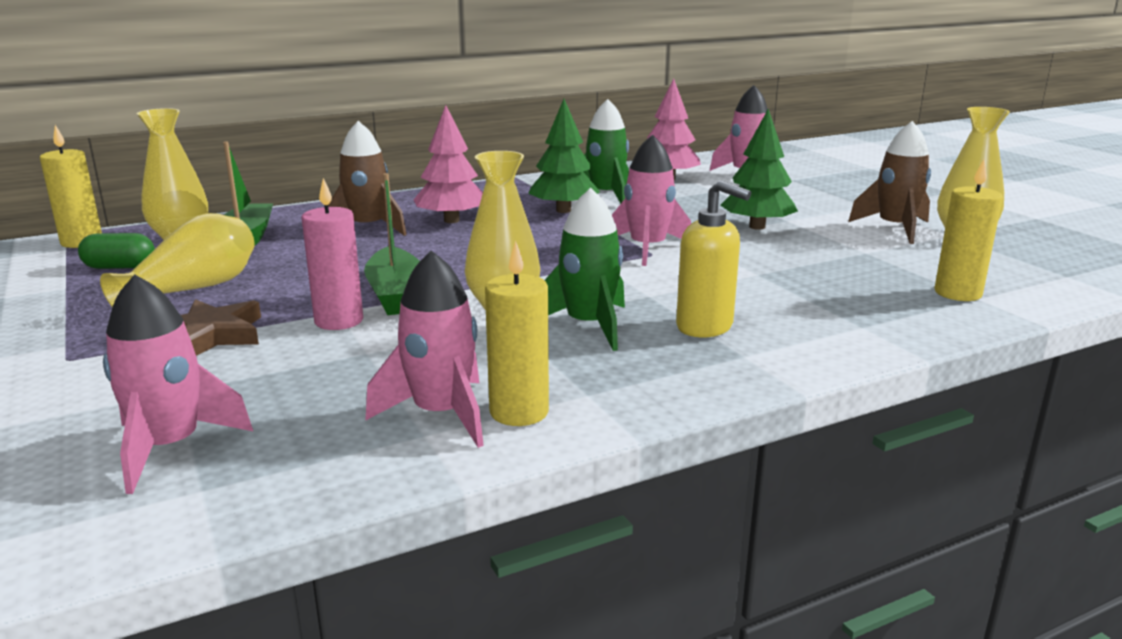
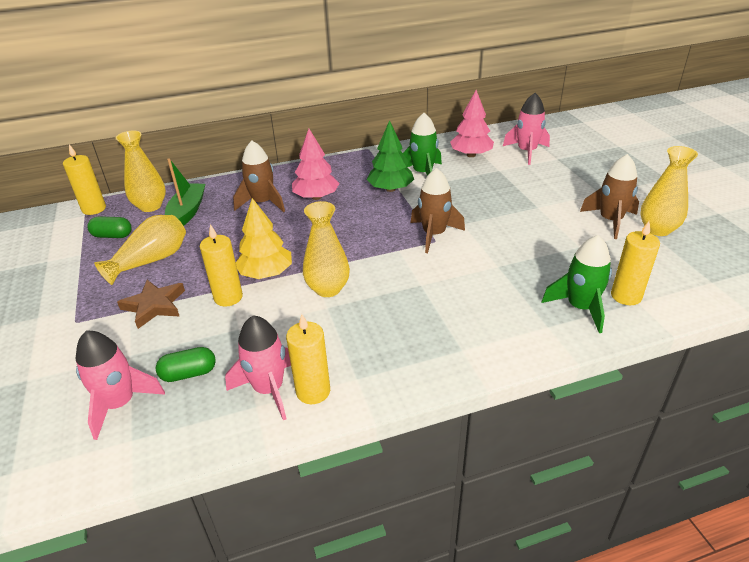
camera: 10 degrees right, 15 degrees up
pink candle [302,178,363,330] -> yellow candle [200,224,243,307]
green boat [364,173,420,315] -> yellow tree [236,198,292,279]
green rocket [545,188,625,351] -> green rocket moved to [541,235,612,333]
pink rocket [612,134,691,266] -> brown rocket [411,168,465,253]
yellow soap dispenser [676,180,751,337] -> none
green tree [721,109,798,230] -> none
none -> green capsule [156,347,216,382]

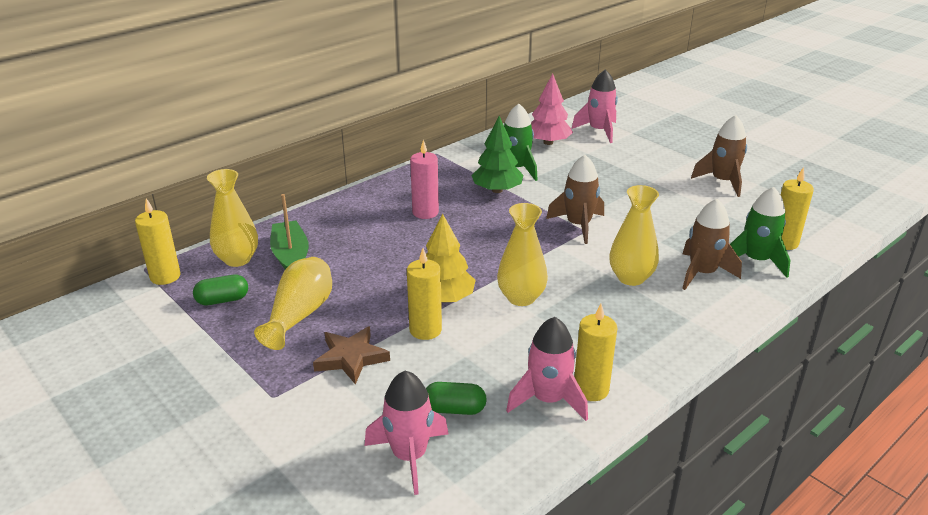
camera: 25 degrees left, 5 degrees down
green capsule [156,347,216,382] -> green capsule turned 45 degrees clockwise [426,382,487,415]
brown rocket [233,141,285,212] -> brown rocket moved to [682,199,742,290]
pink tree [292,129,339,200] -> pink candle [410,140,439,219]
yellow vase [640,146,698,236] -> yellow vase moved to [609,185,659,286]

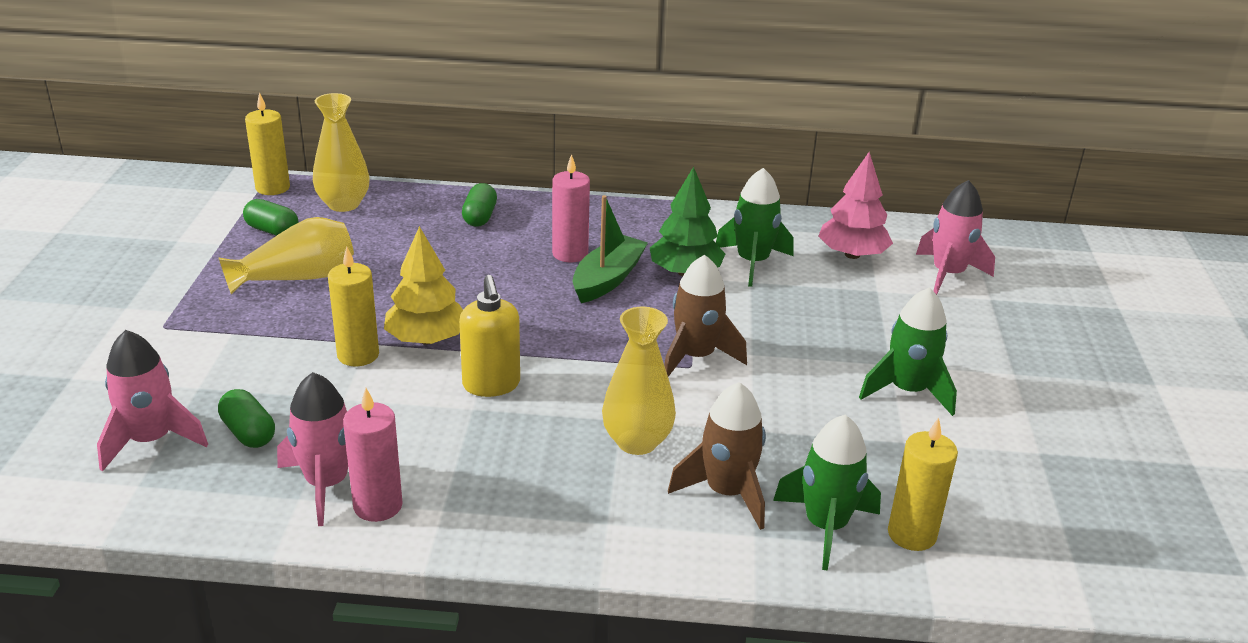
camera: 45 degrees right, 0 degrees up
green boat [270,194,309,269] -> green boat moved to [573,195,648,303]
brown star [313,326,390,385] -> none
yellow vase [497,203,548,306] -> yellow soap dispenser [459,275,520,397]
yellow candle [574,304,617,401] -> pink candle [343,388,403,522]
brown rocket [691,115,747,197] -> none
none -> green capsule [462,183,497,227]
none -> green rocket [859,288,957,416]

